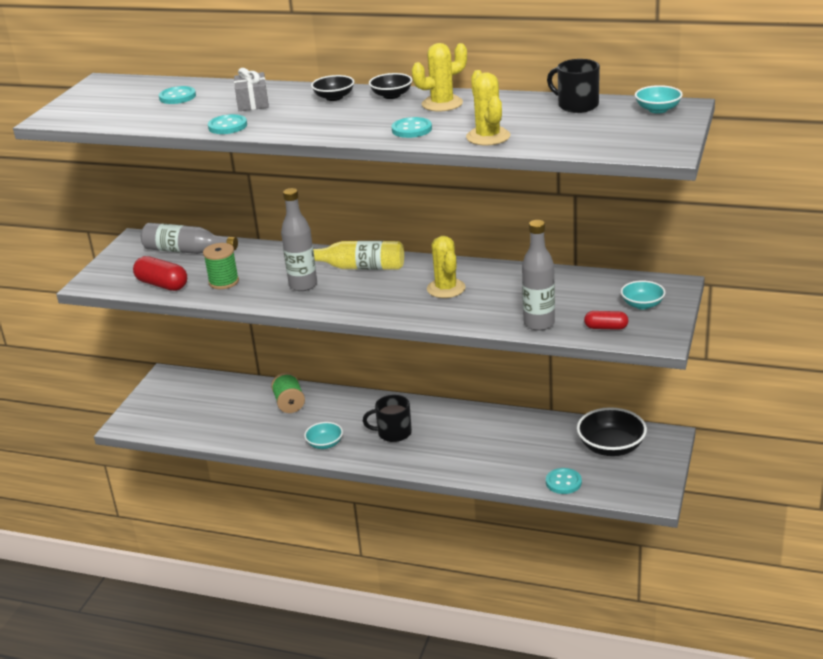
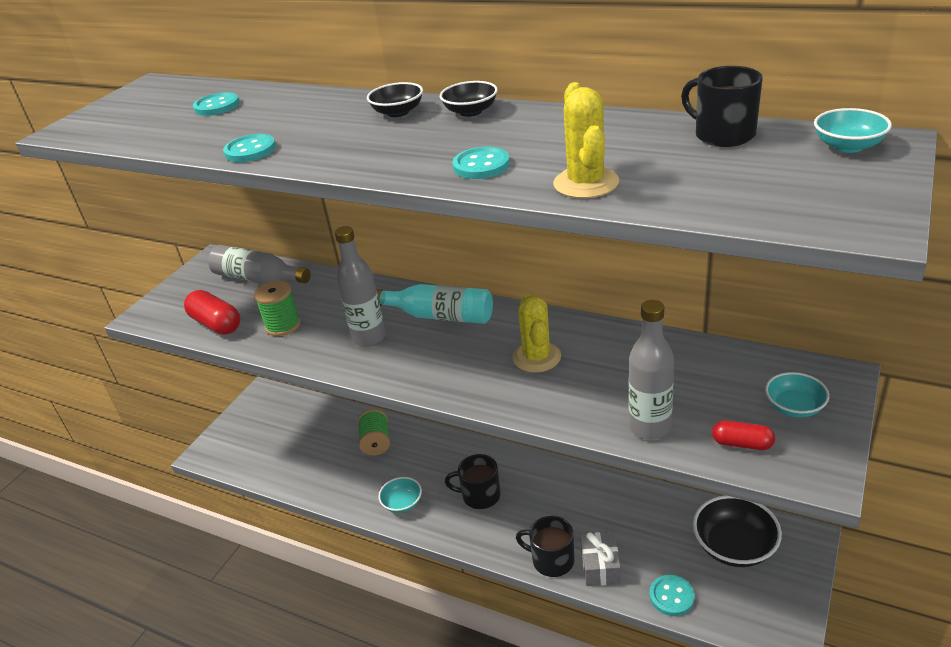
camera: 10 degrees right, 5 degrees up
grey gift [234,68,269,111] -> grey gift moved to [580,532,621,586]
yellow bottle [313,241,404,270] -> turquoise bottle [376,284,493,324]
yellow cactus [412,43,467,111] -> none
none -> black mug [516,516,574,577]

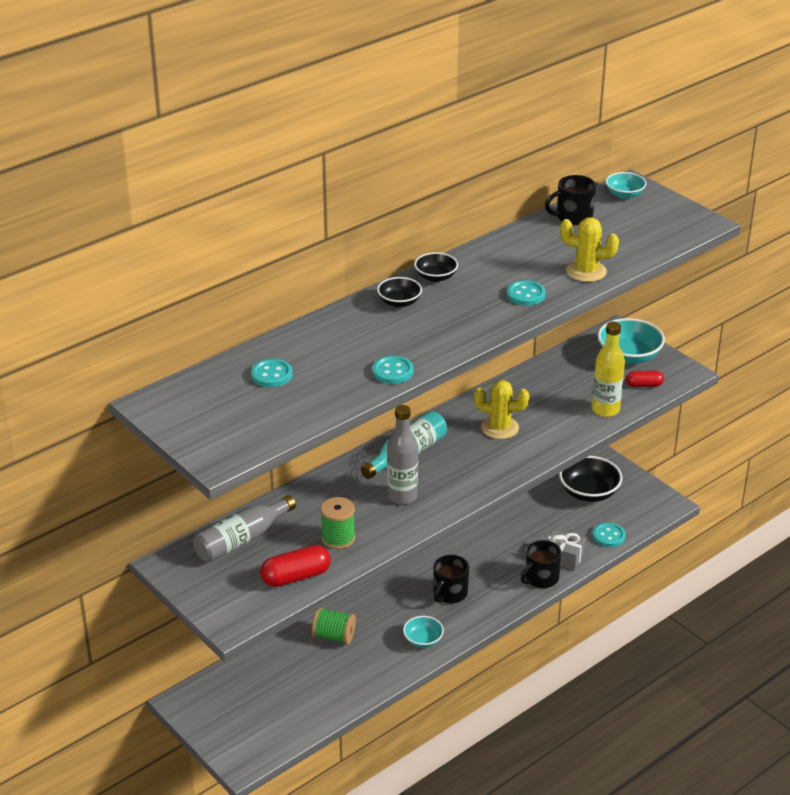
camera: 70 degrees left, 0 degrees up
grey bottle [629,300,674,440] -> yellow bottle [592,322,625,417]
red capsule [712,420,775,450] -> red capsule turned 45 degrees clockwise [626,371,664,387]
turquoise bowl [765,372,829,418] -> turquoise bowl [597,318,665,364], size x1.72

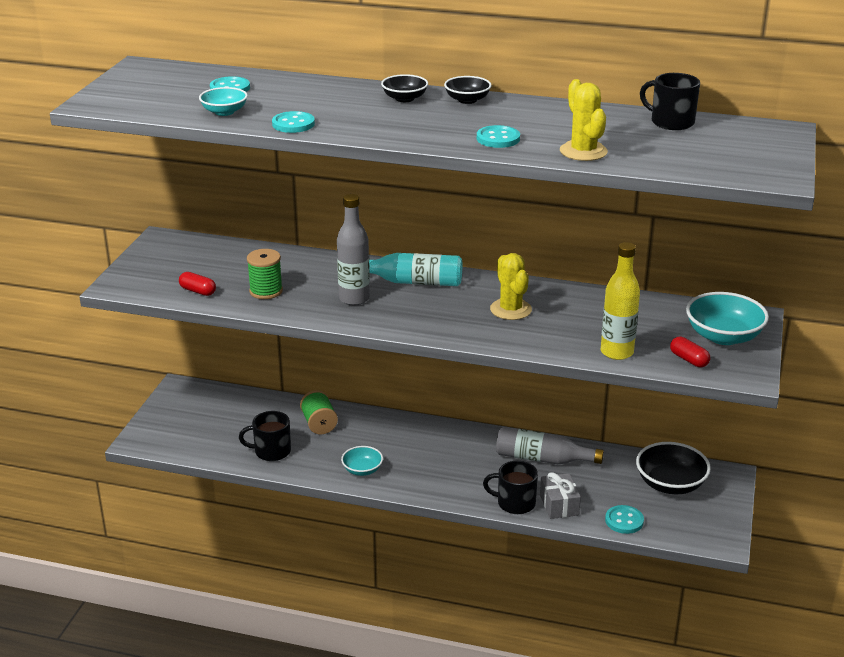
camera: 55 degrees right, 5 degrees down
grey bottle [193,495,296,562] -> grey bottle moved to [496,426,604,464]
red capsule [260,545,331,587] -> red capsule [179,272,216,296], size x0.61
black mug [434,555,469,603] -> black mug moved to [239,411,291,461]
turquoise bowl [606,172,646,199] -> turquoise bowl moved to [199,87,248,116]

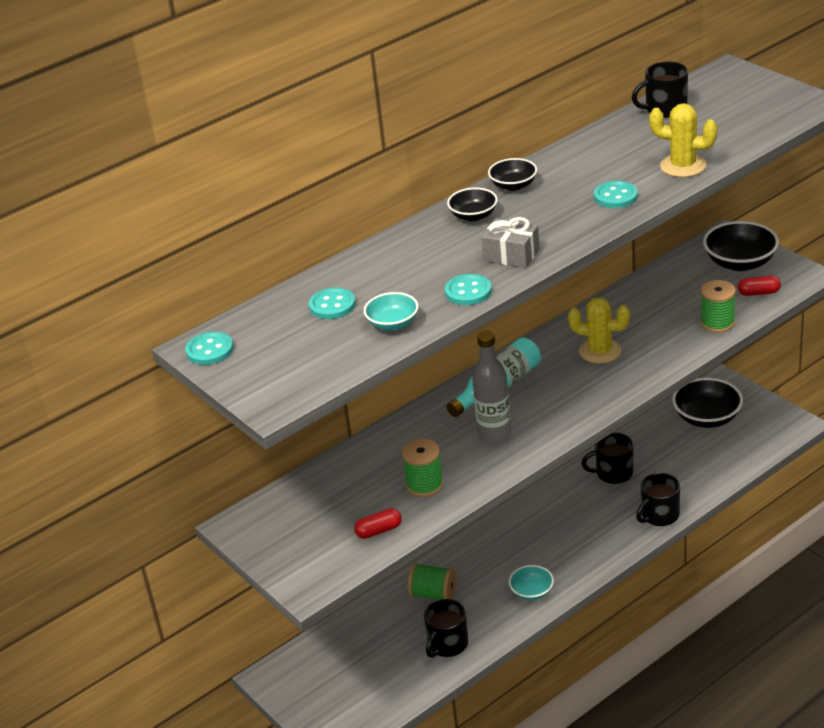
camera: 50 degrees left, 5 degrees up
grey bottle [496,426,604,464] -> black mug [581,433,633,484]
grey gift [540,472,581,519] -> grey gift moved to [481,217,540,268]
yellow bottle [601,242,640,360] -> green spool [700,280,736,333]
turquoise button [605,505,644,534] -> turquoise button moved to [185,331,234,365]
turquoise bowl [686,292,769,345] -> black bowl [703,221,779,271]

